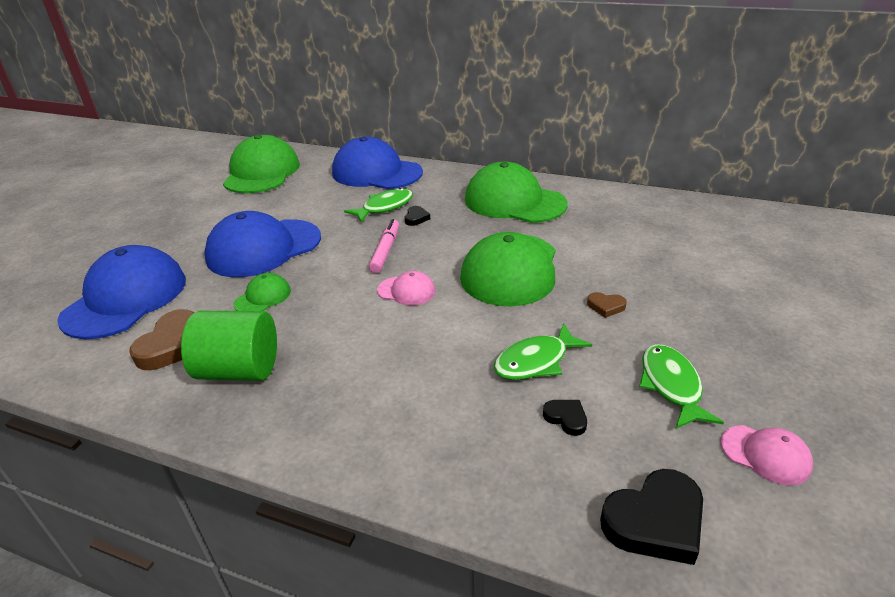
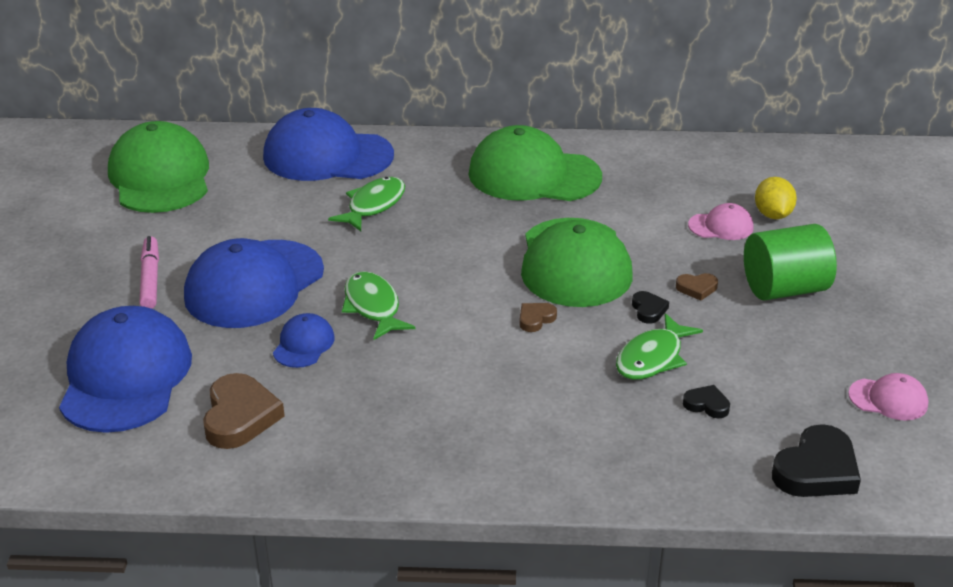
camera: 20 degrees left, 0 degrees up
green cylinder [181,311,277,381] -> green cylinder moved to [744,224,837,300]
green cap [234,273,291,311] -> blue cap [273,313,335,368]
pink marker [369,219,399,273] -> pink marker moved to [139,236,159,309]
pink cap [377,271,436,306] -> pink cap moved to [688,203,754,240]
black heart [405,206,430,226] -> black heart moved to [632,291,669,324]
green fish [639,344,724,429] -> green fish moved to [342,271,415,340]
none -> brown heart [519,303,557,332]
none -> yellow lemon [755,177,797,219]

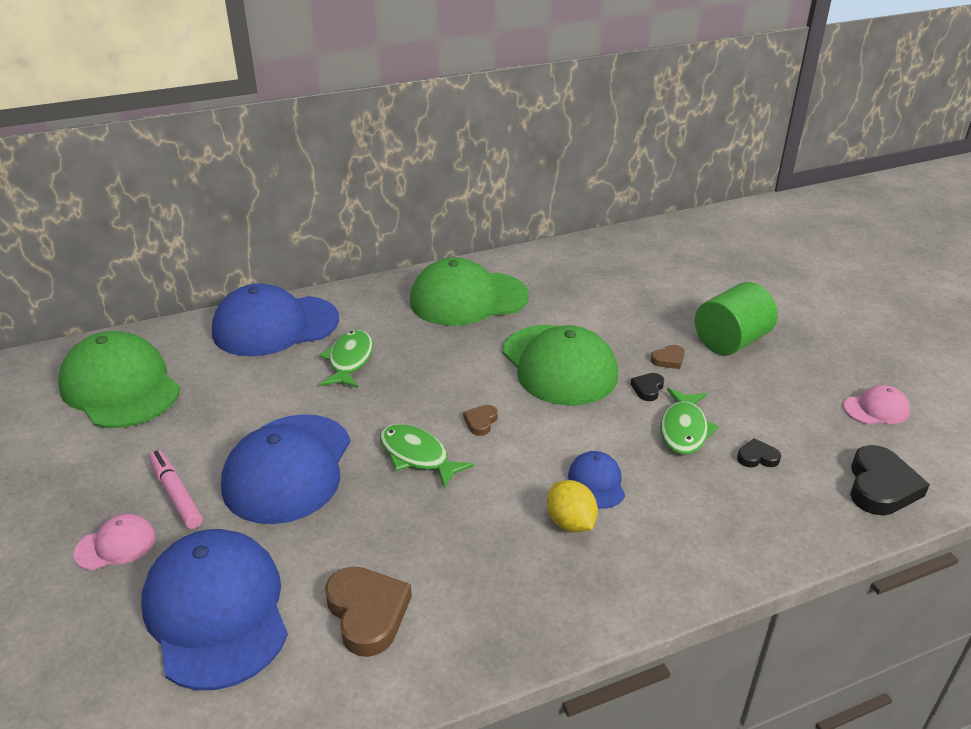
camera: 25 degrees left, 0 degrees up
blue cap [273,313,335,368] -> blue cap moved to [568,451,625,509]
brown heart [519,303,557,332] -> brown heart moved to [463,405,498,436]
black heart [632,291,669,324] -> black heart turned 120 degrees counterclockwise [631,373,664,401]
pink cap [688,203,754,240] -> pink cap moved to [74,514,156,570]
yellow lemon [755,177,797,219] -> yellow lemon moved to [547,480,598,532]

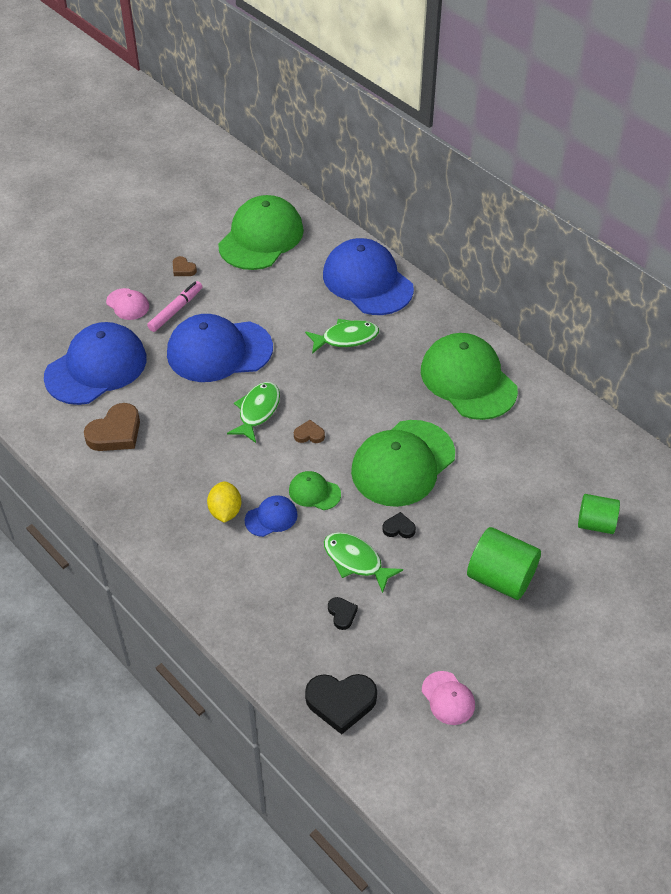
camera: 70 degrees right, 15 degrees up
yellow lemon [547,480,598,532] -> yellow lemon turned 45 degrees counterclockwise [207,481,241,523]
brown heart [651,345,685,369] -> brown heart moved to [173,256,197,276]
green fish [661,388,719,454] -> green fish turned 45 degrees clockwise [324,532,403,593]
none -> green cap [289,471,341,510]
none -> green cylinder [578,494,620,534]

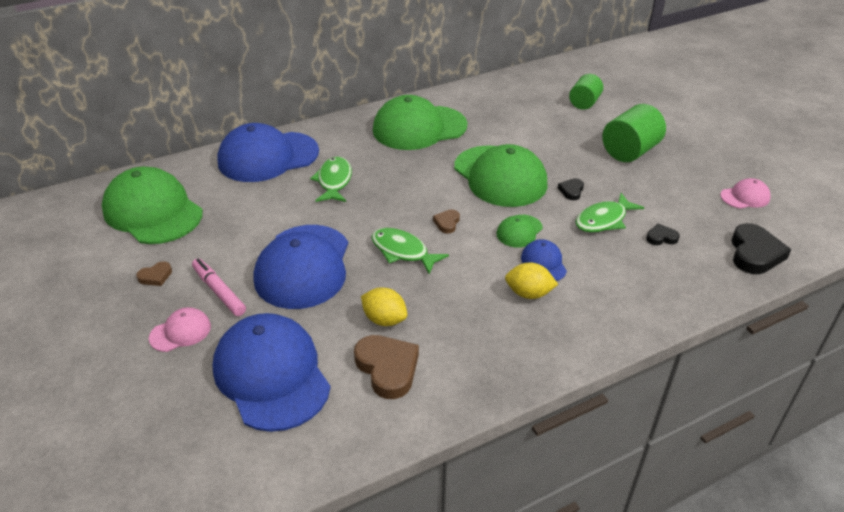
camera: 75 degrees left, 10 degrees down
none -> yellow lemon [361,287,407,326]

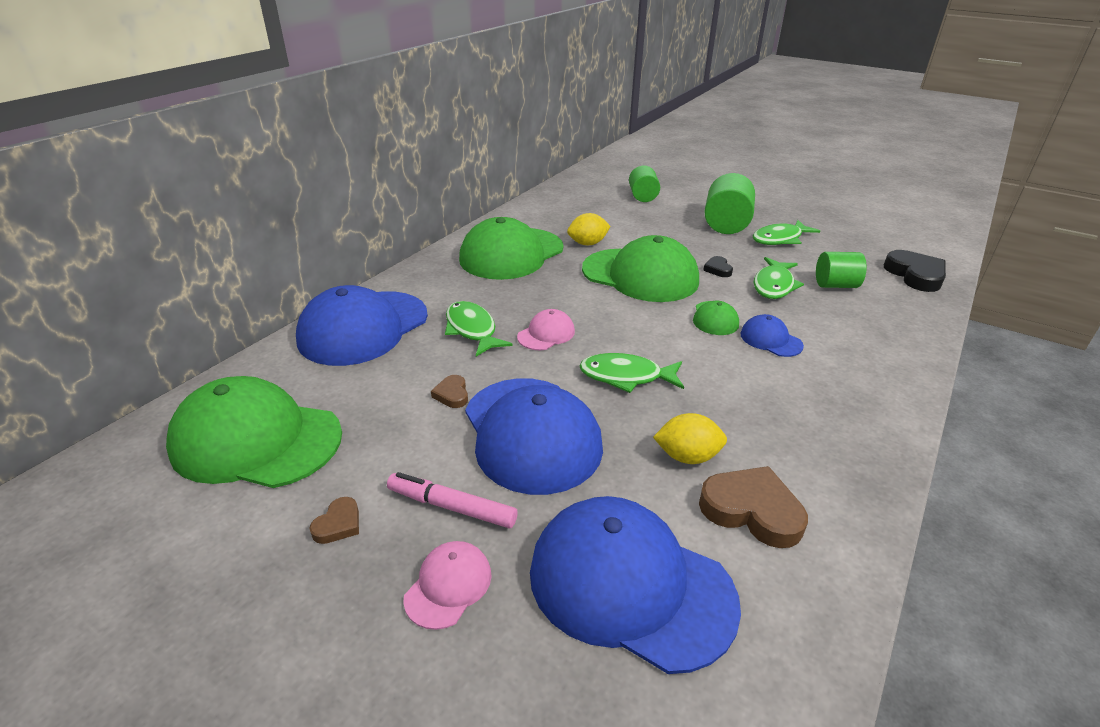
camera: 30 degrees left, 5 degrees down
brown heart [433,209,460,234] -> brown heart moved to [431,375,468,408]
yellow lemon [505,262,558,299] -> yellow lemon moved to [567,213,611,245]
black heart [646,224,680,245] -> green cylinder [816,252,867,288]
pink cap [720,178,771,209] -> pink cap moved to [517,309,575,350]
none -> green fish [753,220,820,245]

